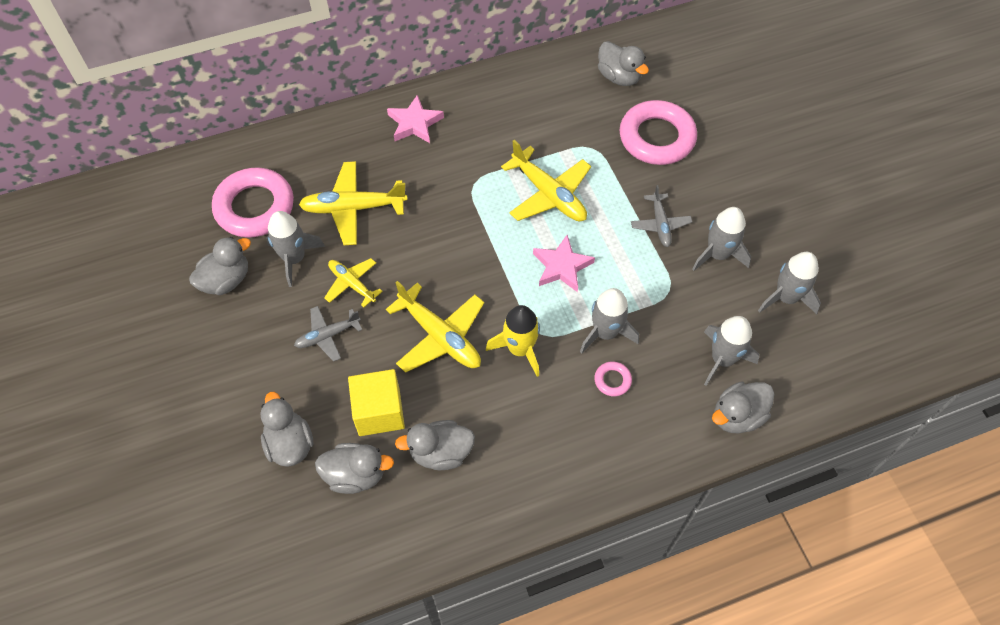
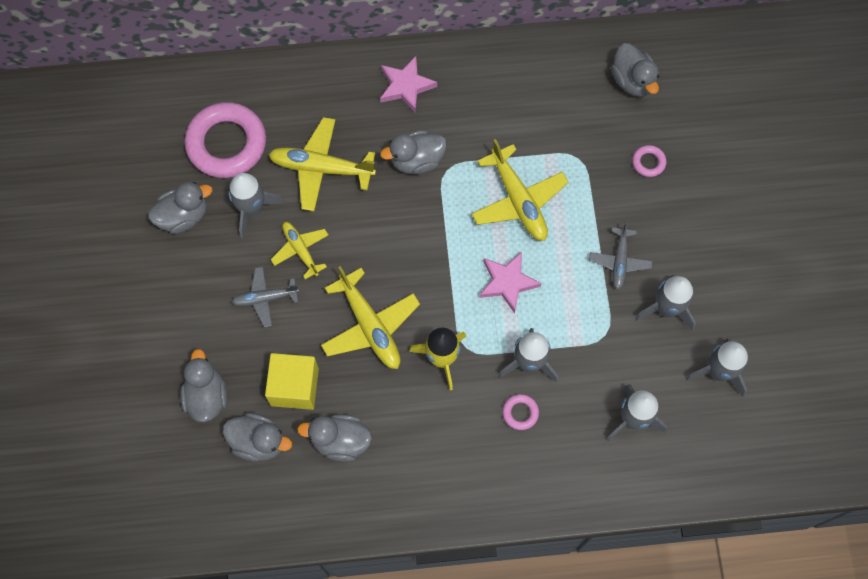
camera: 15 degrees right, 10 degrees up
pink ring [619,100,697,165] -> pink ring [632,145,667,177], size x0.42
grey duck [712,381,774,434] -> grey duck moved to [380,130,447,174]

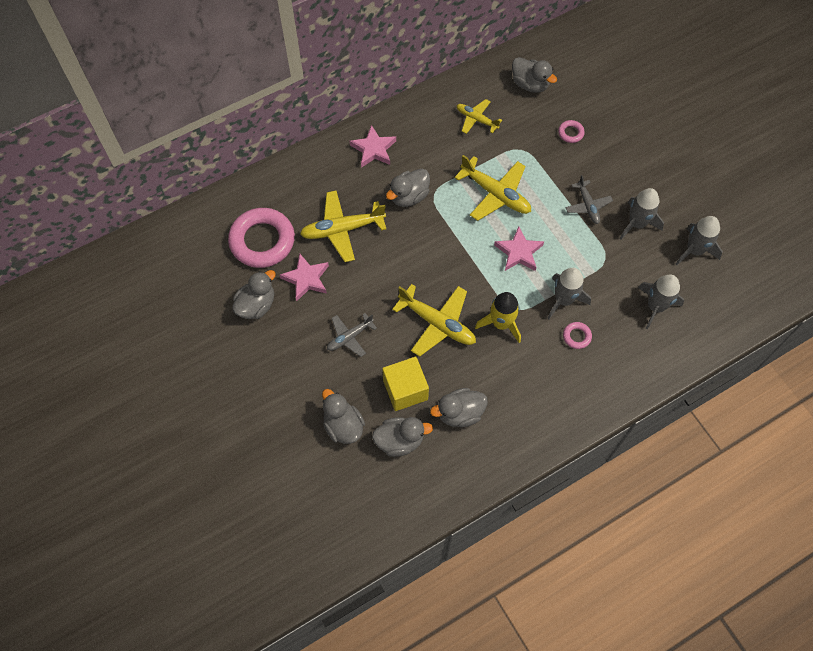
camera: 25 degrees left, 5 degrees down
grey rocket [228,173,285,239] -> pink star [280,253,329,302]
yellow plane [270,222,328,279] -> yellow plane moved to [457,99,502,134]

